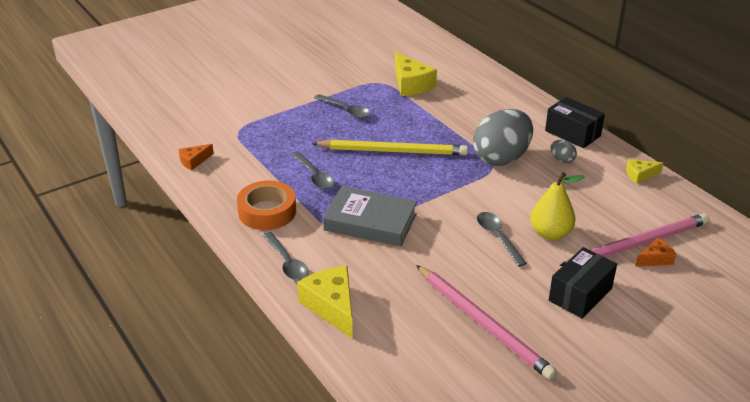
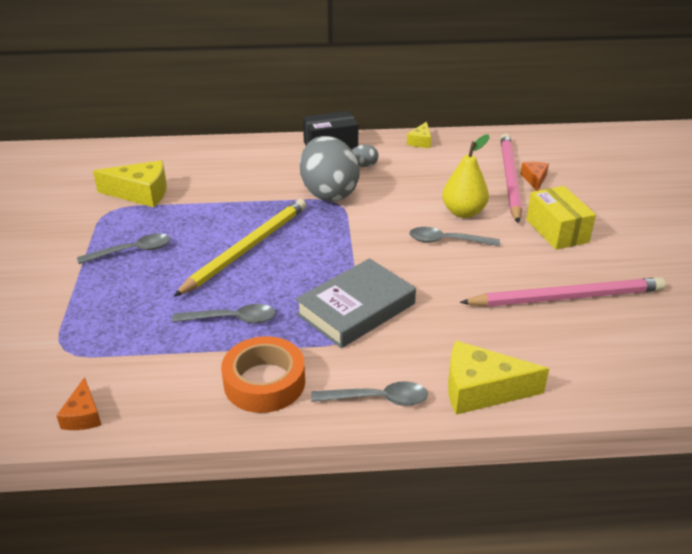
camera: 60 degrees left, 0 degrees up
black box [549,247,617,319] -> yellow box [526,186,596,250]

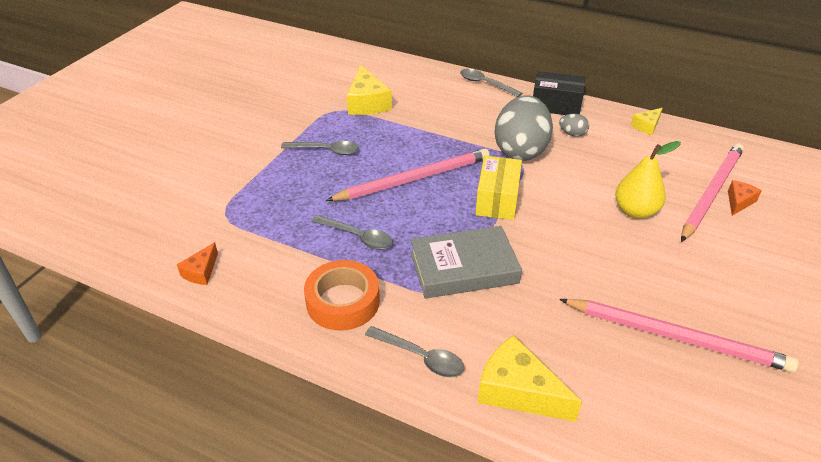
camera: 30 degrees right, 5 degrees up
yellow cheese [93,160,167,207] -> yellow cheese turned 45 degrees clockwise [347,65,392,115]
yellow pencil [173,199,306,297] -> pink pencil [326,149,490,201]
grey spoon [409,227,500,246] -> grey spoon moved to [460,69,522,97]
yellow box [526,186,596,250] -> yellow box moved to [475,156,522,220]

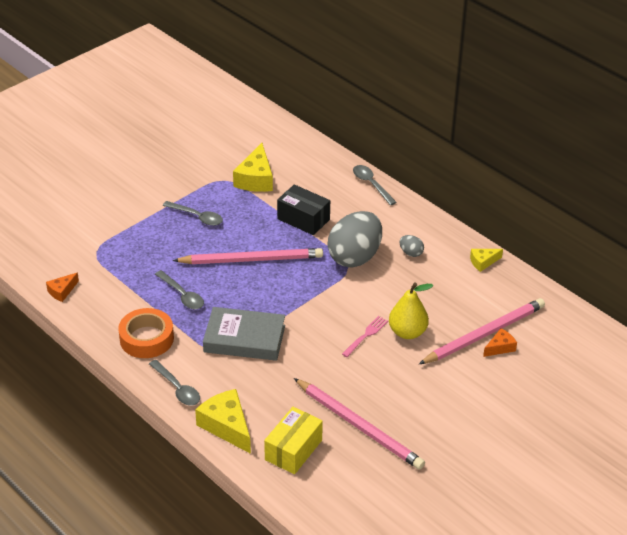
camera: 20 degrees right, 0 degrees up
yellow box [475,156,522,220] -> yellow box moved to [264,407,323,474]
black box [533,71,585,115] -> black box moved to [277,185,330,235]
none -> pink fork [342,316,388,357]

